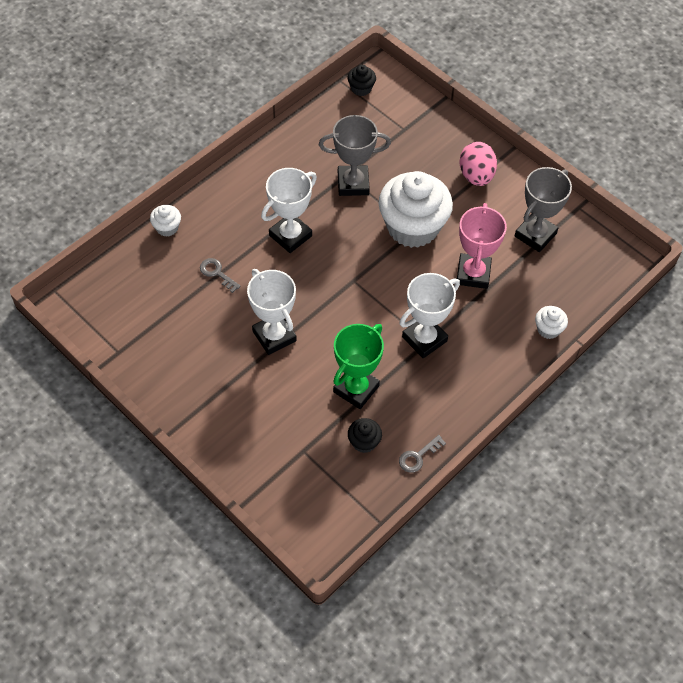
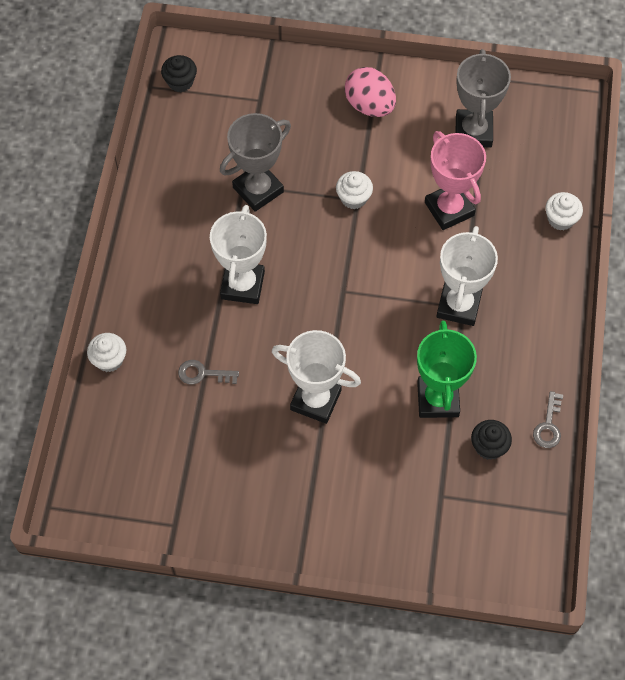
camera: 35 degrees left, 5 degrees up
white cupcake [378,171,453,248] -> white cupcake [336,171,373,209], size x0.42

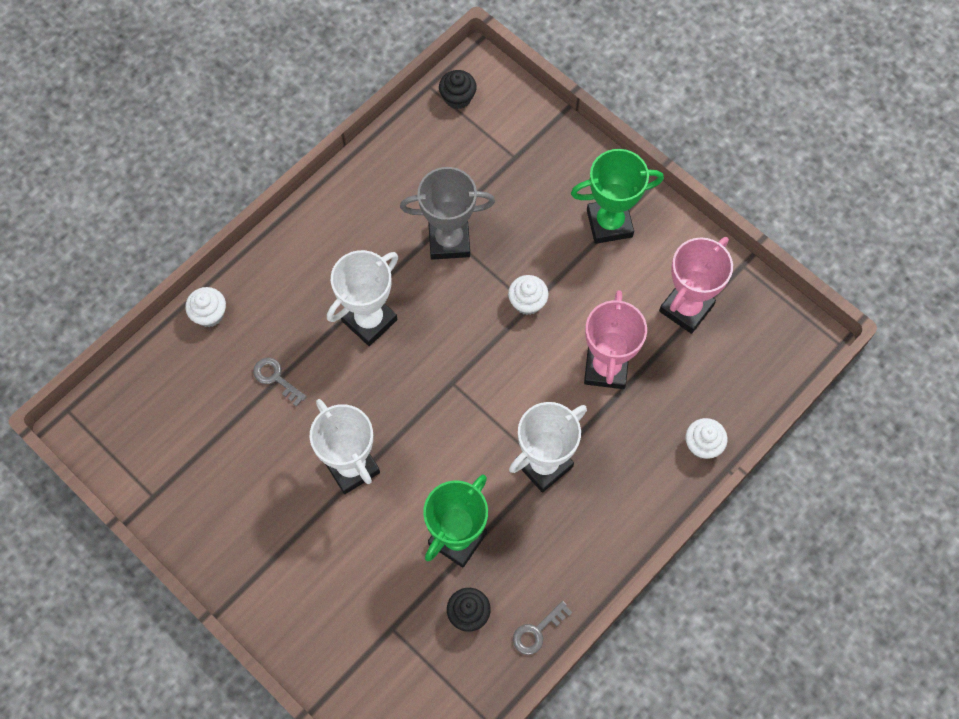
camera: 35 degrees right, 5 degrees up
pink egg [345,67,396,117] -> green trophy [571,149,664,244]
grey trophy [456,49,511,148] -> pink trophy [659,237,733,334]

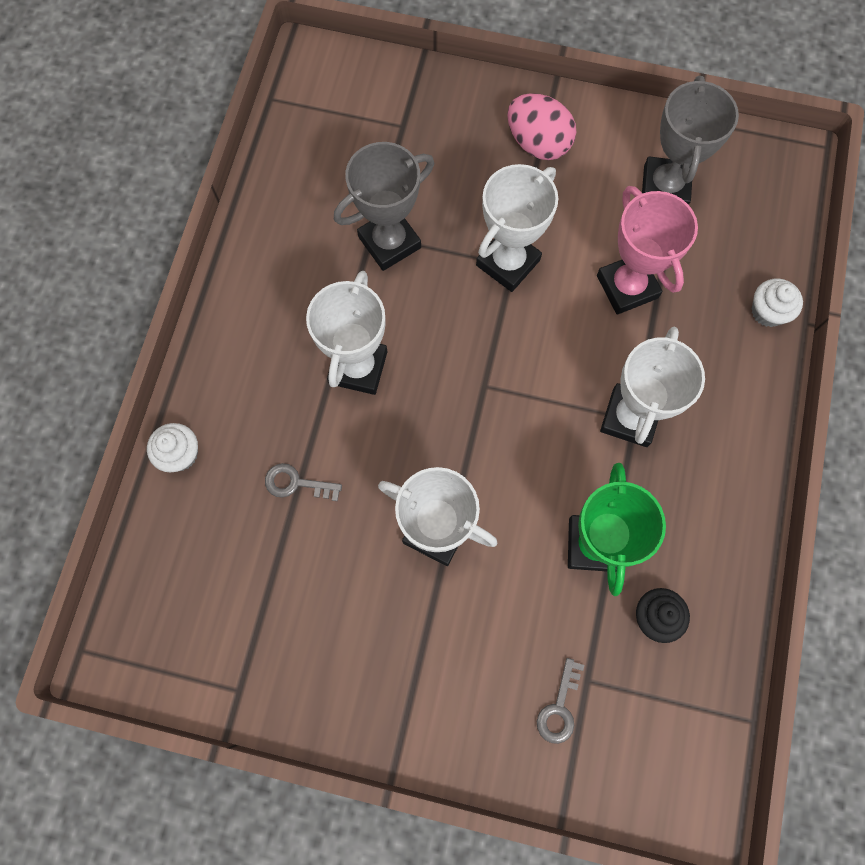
camera: 30 degrees left, 5 degrees up
black cupcake [439,70,477,109] -> none
white cupcake [508,275,549,315] -> white trophy [476,164,558,292]
grey key [513,601,572,655] -> grey key moved to [537,658,584,744]
green trophy [571,149,664,244] -> pink egg [507,93,576,160]
pink trophy [659,237,733,334] -> grey trophy [642,76,739,205]

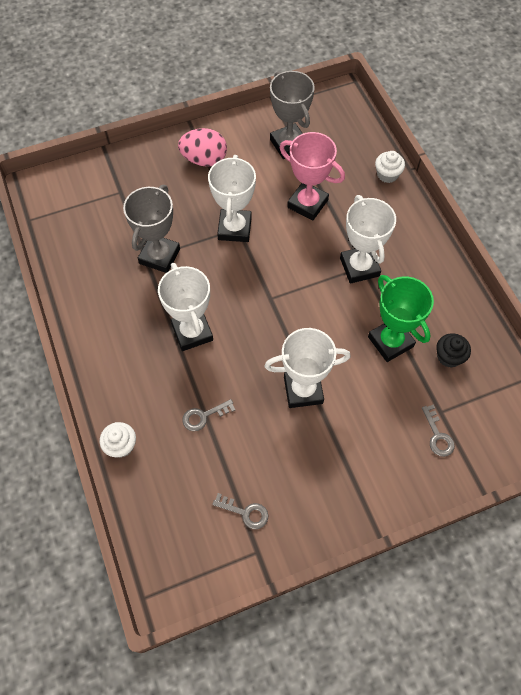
camera: 35 degrees left, 10 degrees down
none -> grey key [212,493,268,529]

